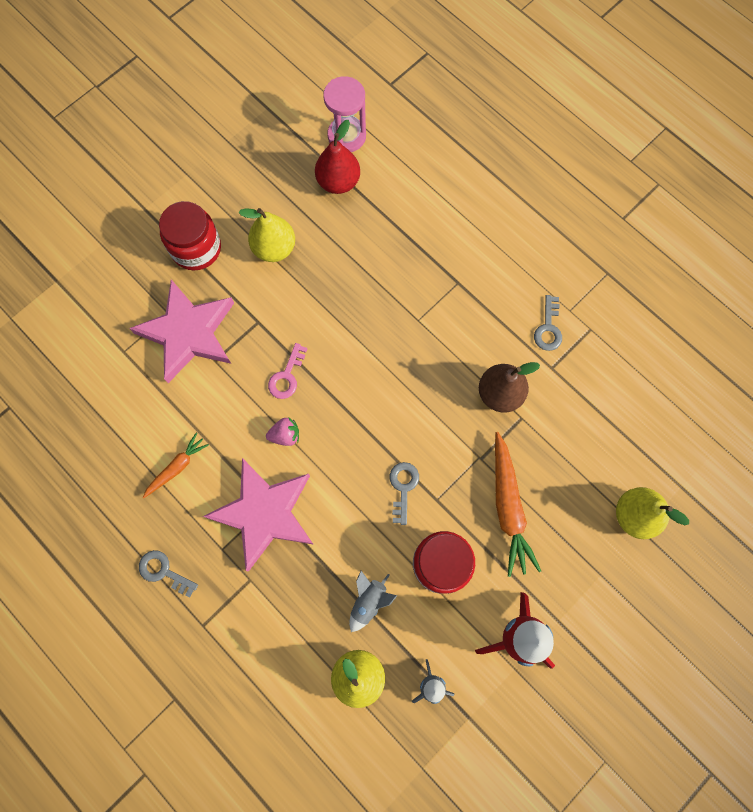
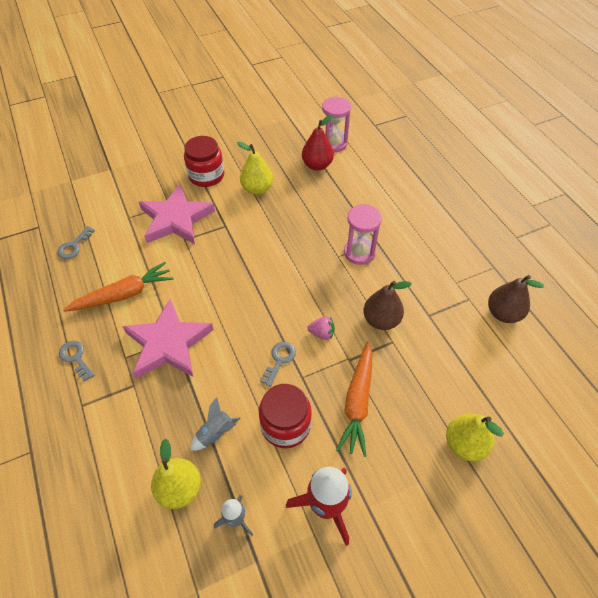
camera: 20 degrees right, 20 degrees down
orange carrot [142,433,209,498] -> orange carrot [63,262,173,312], size x1.72
pink strawberry [266,417,299,446] -> pink strawberry moved to [307,316,335,340]
pink key [268,343,307,399] -> none
grey key [534,295,562,351] -> grey key moved to [57,226,95,259]
none -> pink hourglass [344,204,382,265]
none -> brown pear [488,275,544,323]

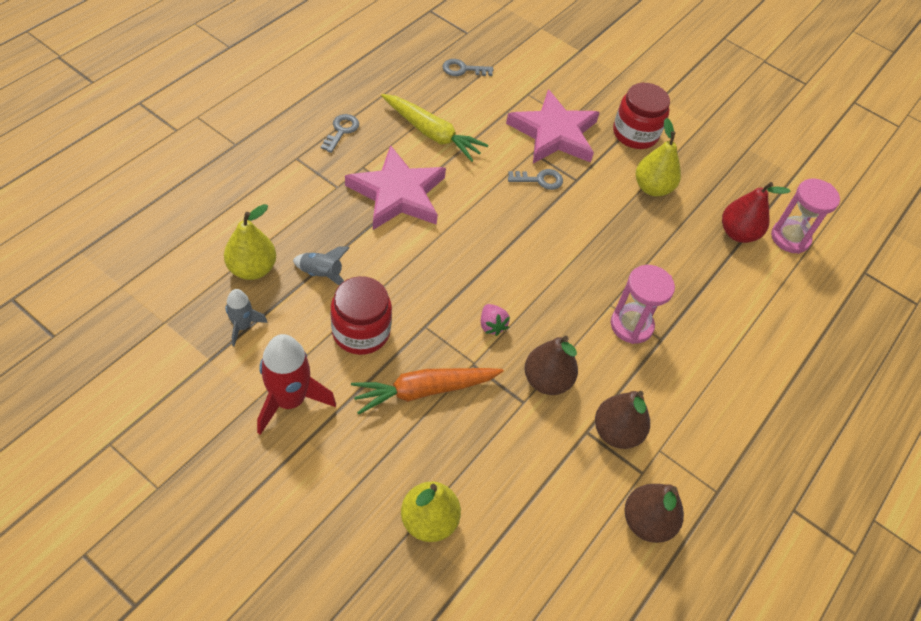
camera: 55 degrees right, 0 degrees up
orange carrot [63,262,173,312] -> yellow carrot [381,94,488,162]
grey key [260,342,296,387] -> grey key moved to [508,169,563,190]
none -> brown pear [595,391,650,449]

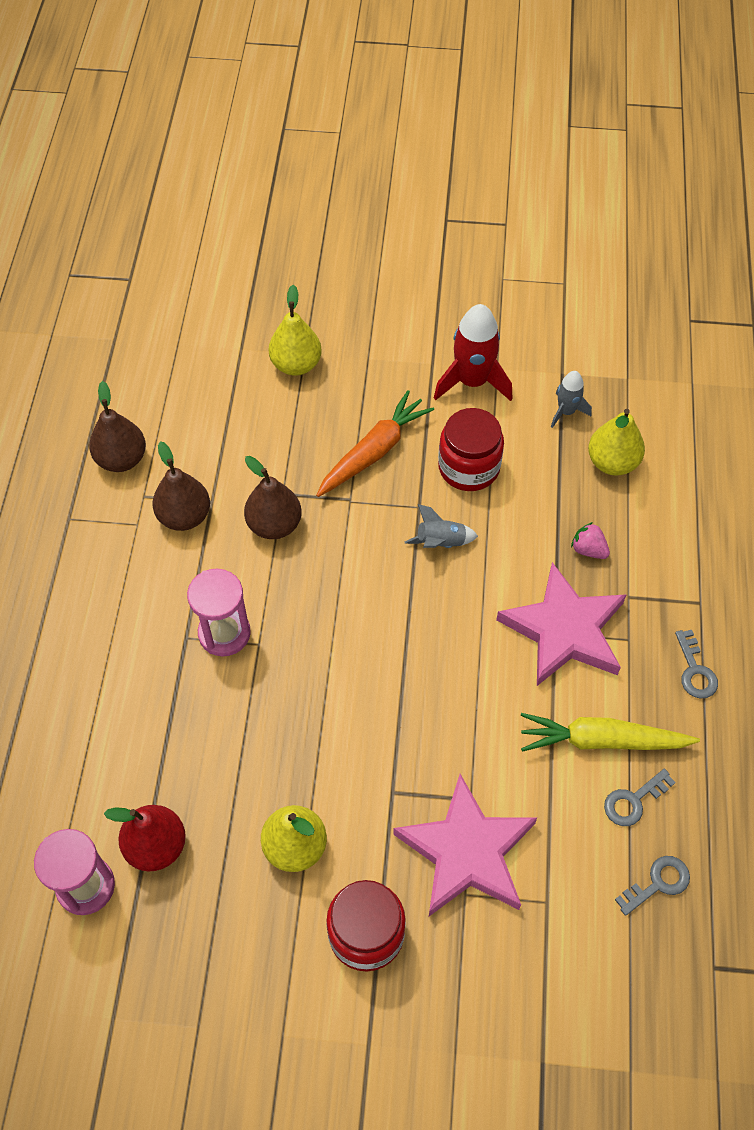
camera: 155 degrees right, 5 degrees up
grey rocket [293,246,350,285] -> grey rocket moved to [405,504,478,548]
pink strawberry [481,304,510,336] -> pink strawberry moved to [571,522,610,559]
grey key [508,169,563,190] -> grey key moved to [604,769,676,826]

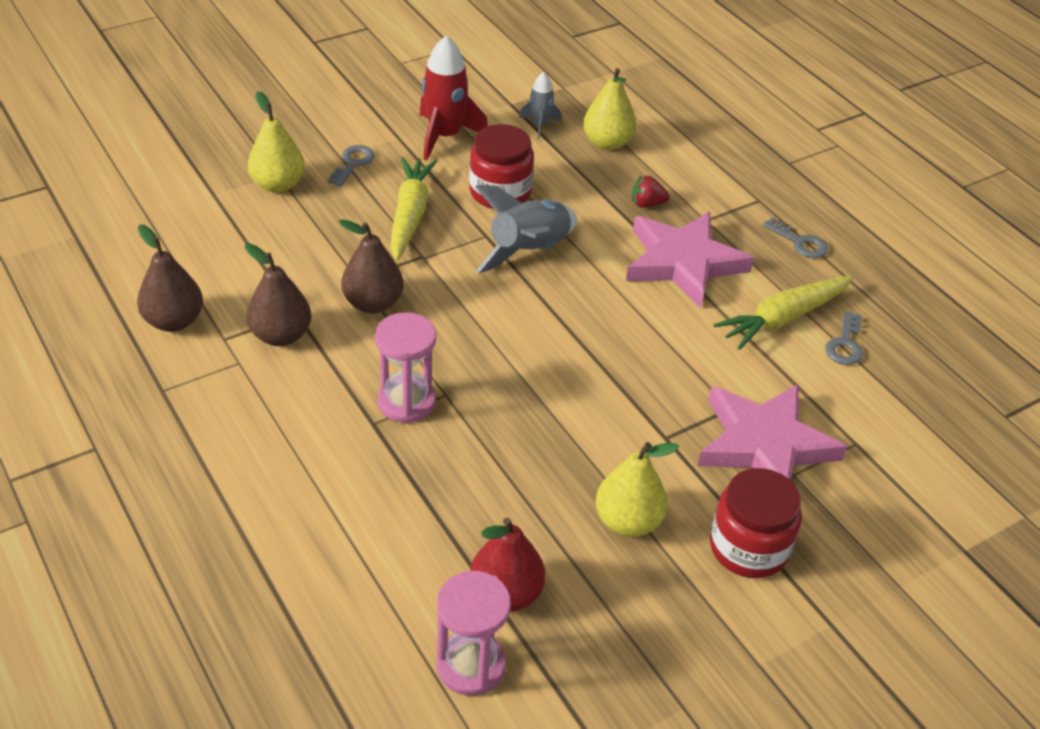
camera: 40 degrees left, 15 degrees down
orange carrot [316,390,434,497] -> yellow carrot [391,157,437,261]
grey rocket [405,504,478,548] -> grey rocket [475,185,577,274], size x1.79
pink strawberry [571,522,610,559] -> red strawberry [632,176,670,208]
grey key [615,856,690,916] -> grey key moved to [328,145,375,187]

